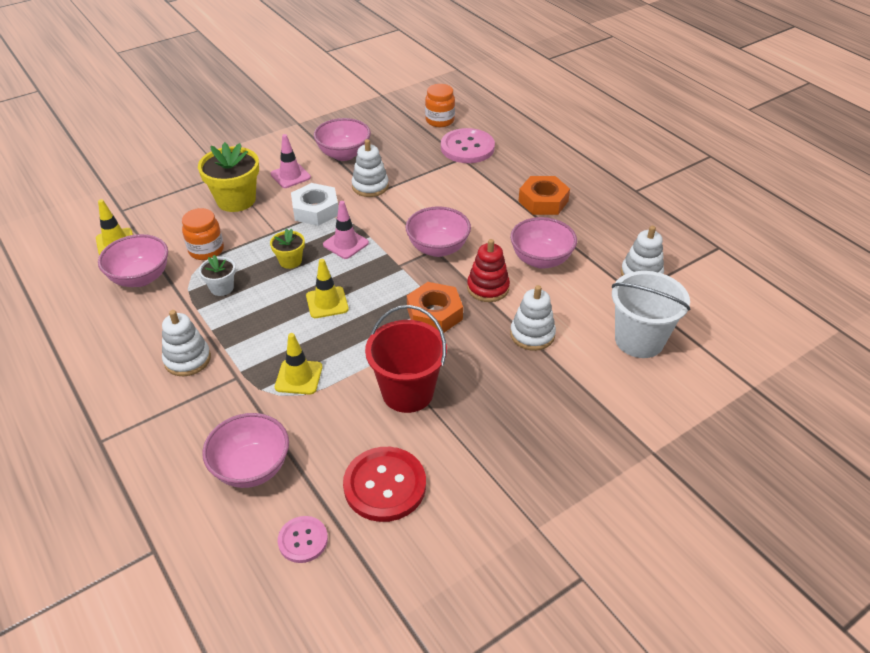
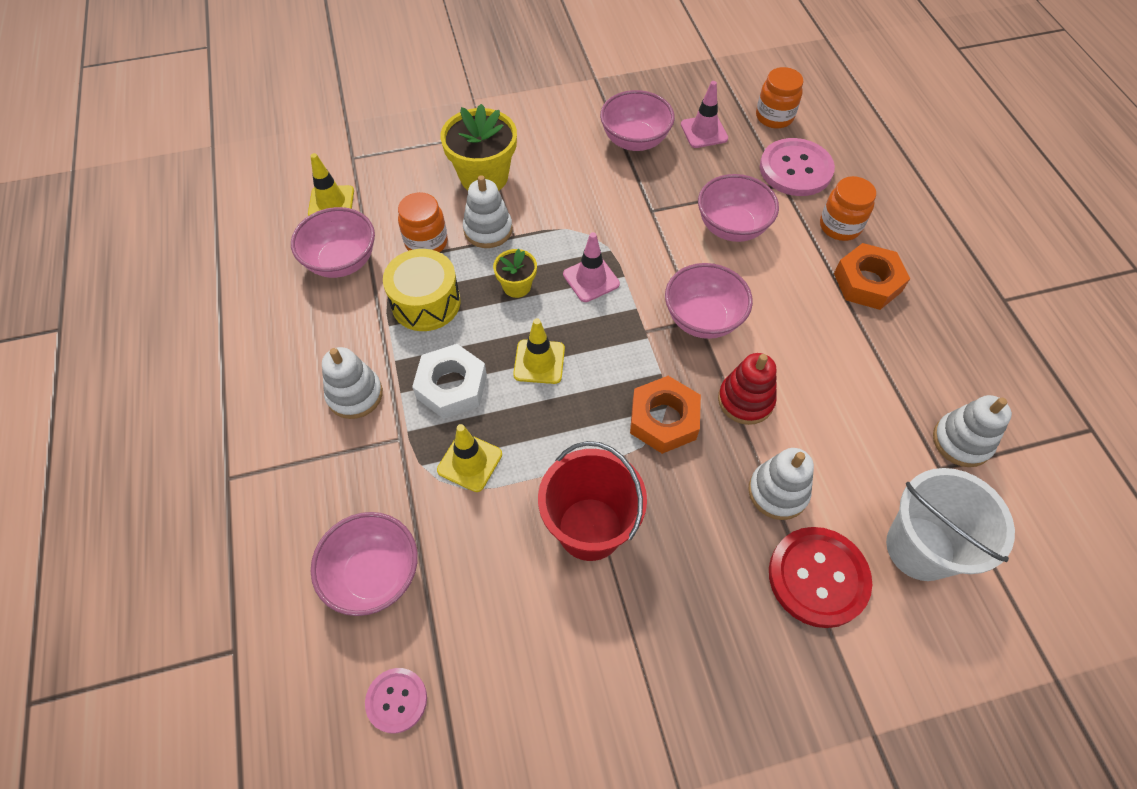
camera: 20 degrees right, 15 degrees up
white flower pot [199,255,236,296] -> yellow drum [383,249,460,331]
pink traffic cone [270,134,311,188] -> pink traffic cone moved to [681,81,728,148]
white nut [291,183,338,226] -> white nut moved to [412,344,487,419]
red button [343,447,426,522] -> red button moved to [769,527,872,628]
white stacking toy [352,139,389,197] -> white stacking toy moved to [463,175,512,248]
pink bowl [510,217,577,269] -> pink bowl moved to [698,174,779,242]
none -> orange jar [820,176,876,241]

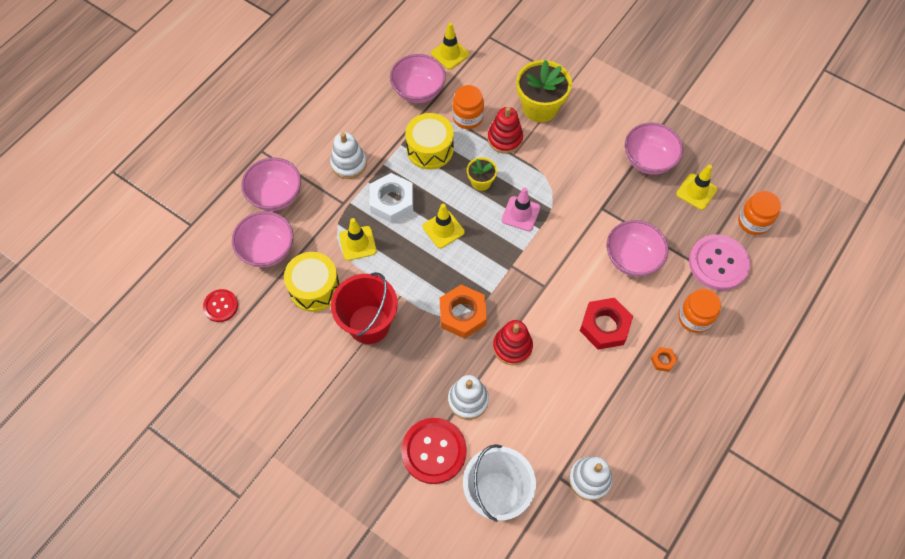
camera: 50 degrees right, 5 degrees up
pink button [365,668,427,734] -> red button [203,289,238,322]
white stacking toy [463,175,512,248] -> red stacking toy [488,107,523,154]
pink bowl [665,263,753,339] -> pink bowl moved to [241,158,301,211]
pink traffic cone [681,81,728,148] -> yellow traffic cone [676,165,717,210]
orange nut [834,243,910,310] -> orange nut [651,347,677,372], size x0.47
none -> yellow drum [284,252,340,312]
none -> red nut [580,298,633,350]

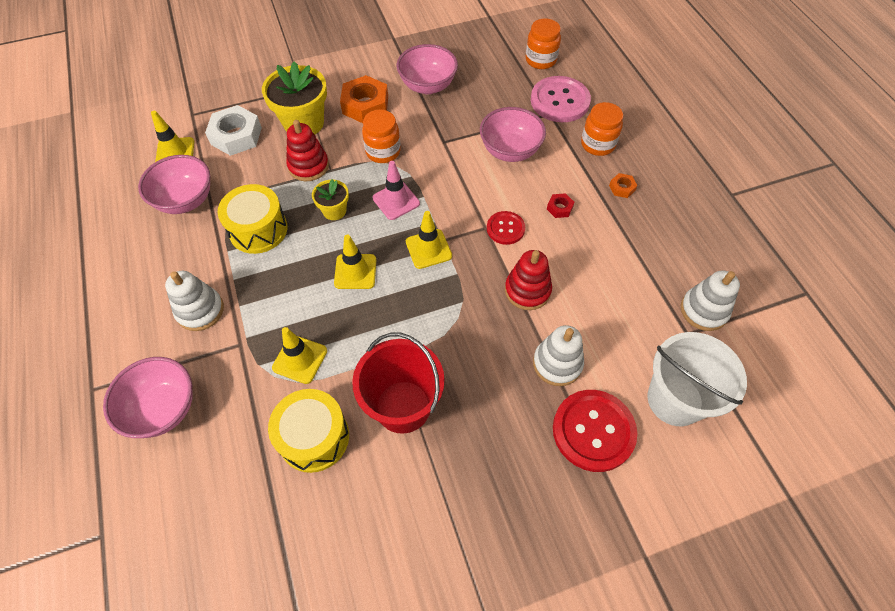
camera: 55 degrees left, 5 degrees down
red button [203,289,238,322] -> red button moved to [487,211,525,245]
pink bowl [232,211,294,267] -> none
white nut [370,173,413,223] -> white nut moved to [205,105,262,156]
orange nut [440,284,487,339] -> orange nut moved to [340,75,388,123]
orange jar [452,85,484,129] -> orange jar moved to [362,110,401,163]
red nut [580,298,633,350] -> red nut [547,193,574,218], size x0.47
yellow traffic cone [676,165,717,210] -> yellow traffic cone moved to [406,211,452,269]

